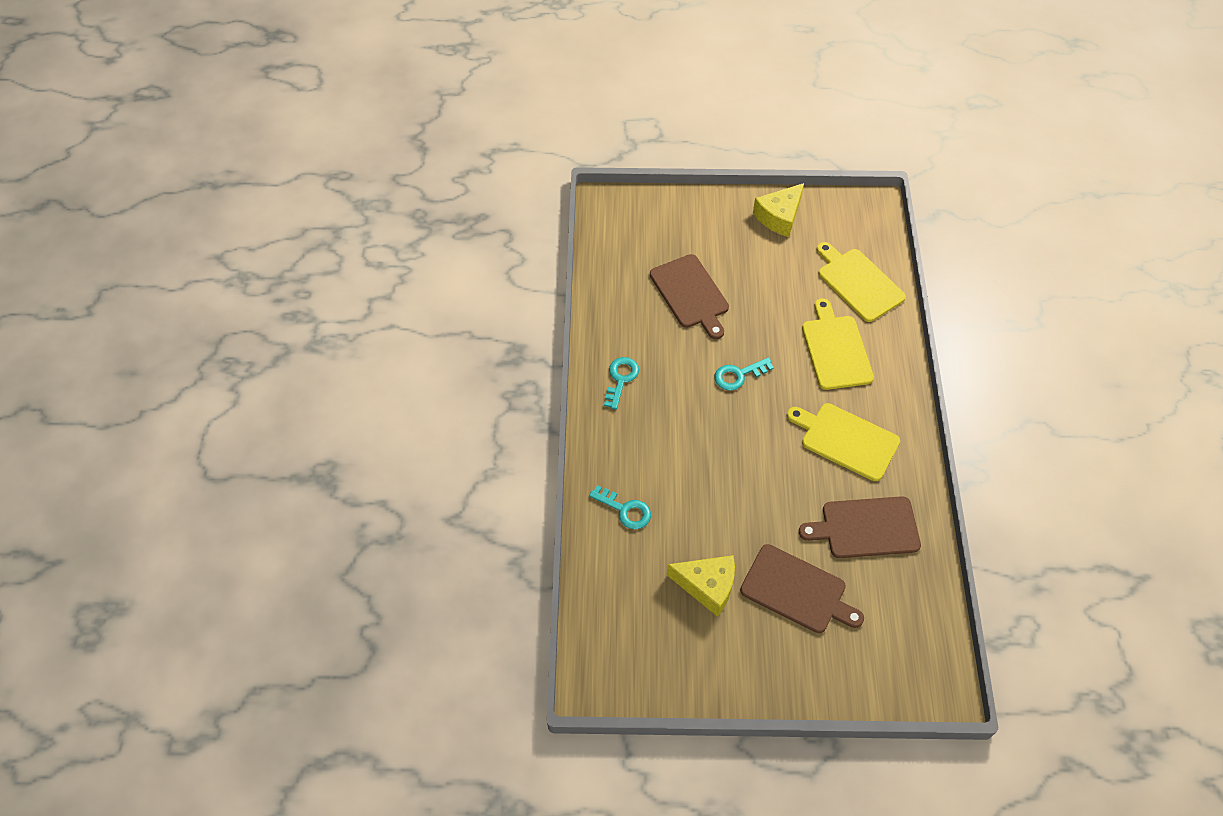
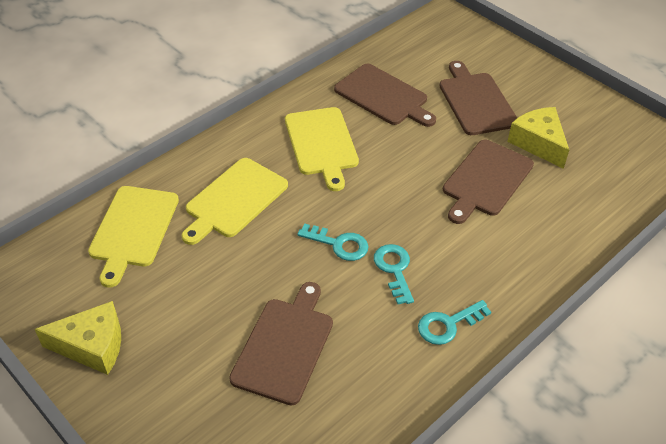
camera: 135 degrees left, 10 degrees down
turquoise key [589,485,651,529] -> turquoise key moved to [374,244,414,304]
none -> brown cutting board [443,140,534,224]

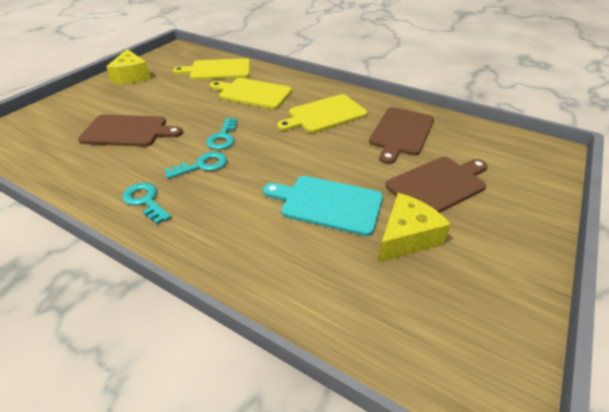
camera: 75 degrees right, 5 degrees down
brown cutting board [443,140,534,224] -> turquoise cutting board [263,176,383,236]

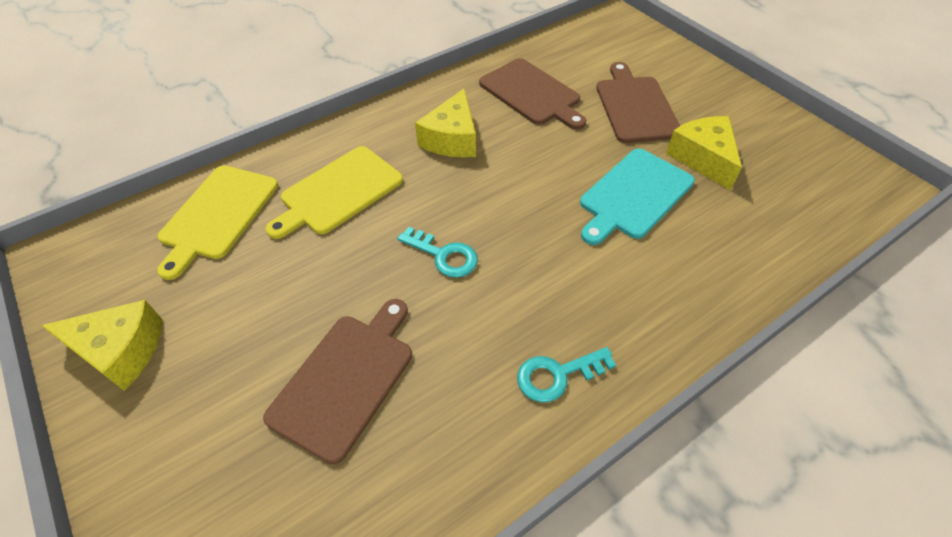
camera: 65 degrees left, 10 degrees up
turquoise key [165,152,227,179] -> none
yellow cutting board [277,94,367,133] -> yellow cheese [415,89,476,157]

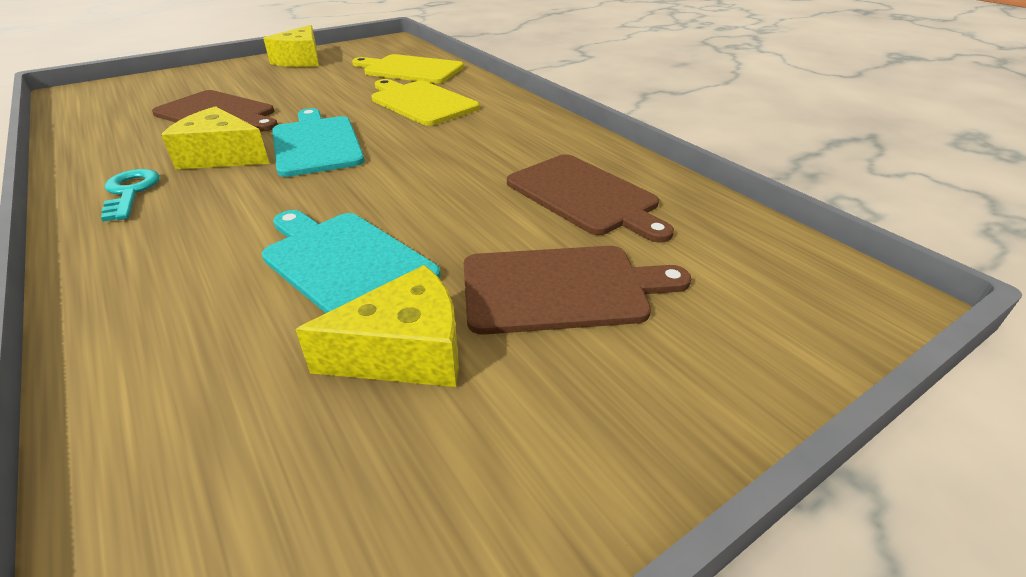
camera: 90 degrees right, 15 degrees down
turquoise key [397,227,478,278] -> turquoise cutting board [272,108,365,177]
yellow cheese [415,89,476,157] -> yellow cheese moved to [161,106,270,170]
brown cutting board [479,58,586,130] -> brown cutting board turned 90 degrees counterclockwise [507,154,674,243]

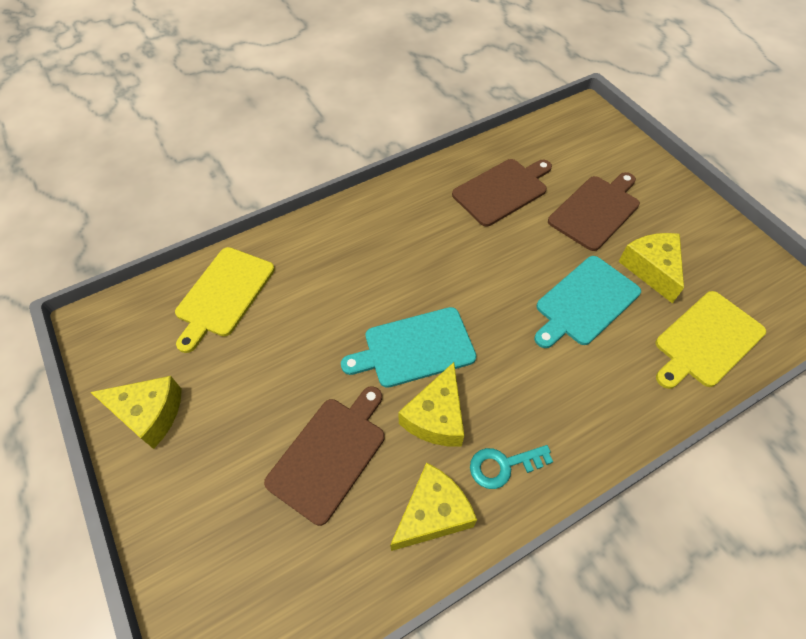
camera: 85 degrees left, 20 degrees up
yellow cutting board [371,79,479,126] -> yellow cutting board moved to [655,291,766,389]
brown cutting board [464,246,692,335] -> brown cutting board turned 45 degrees clockwise [548,172,640,251]
none -> yellow cheese [390,462,477,551]

